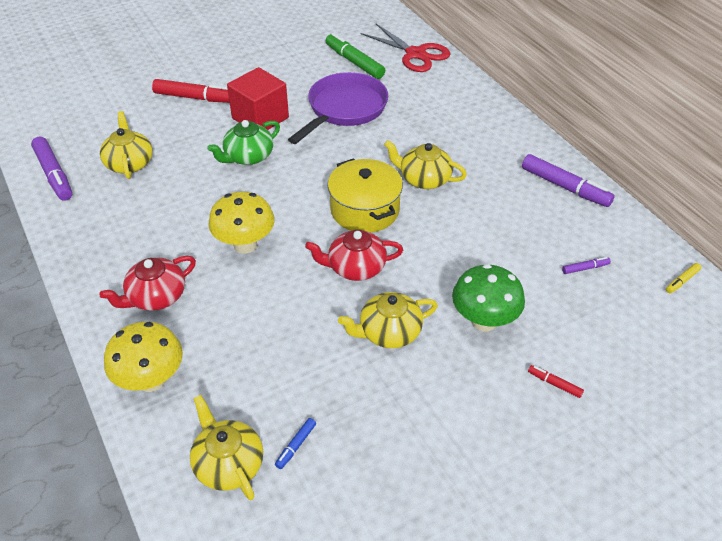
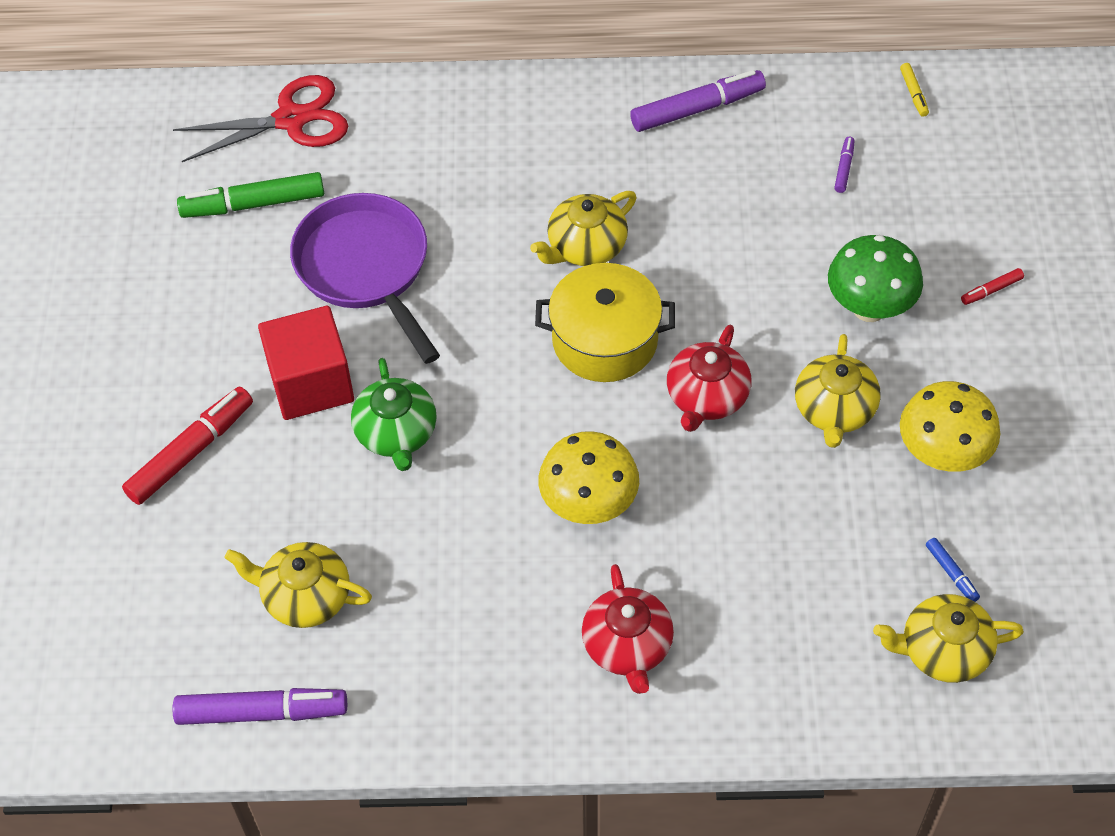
camera: 60 degrees left, 10 degrees up
yellow mushroom [104,322,183,392] -> yellow mushroom moved to [900,381,1000,472]

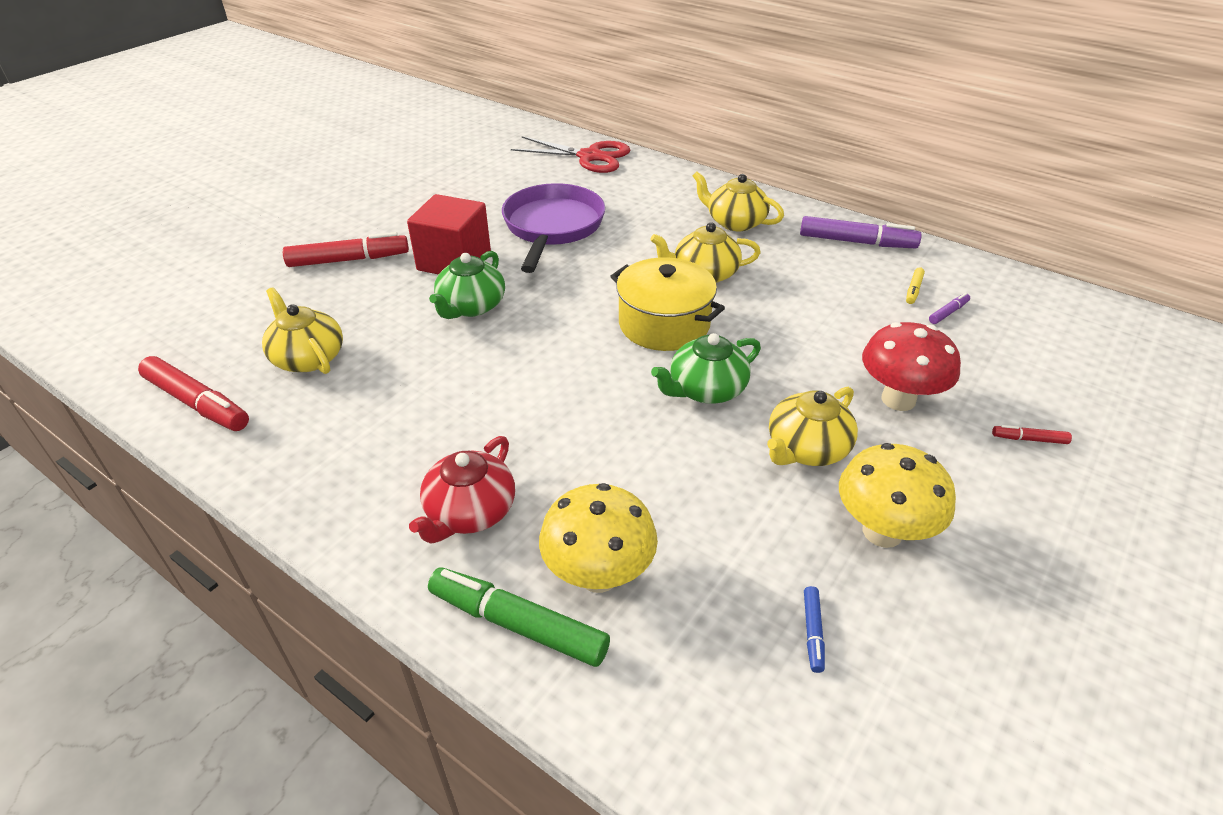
camera: 35 degrees right, 15 degrees down
purple marker [173,688,347,725] -> red marker [138,356,249,431]
green marker [177,172,324,218] -> green marker moved to [428,567,610,667]
yellow mushroom [538,431,639,524] -> yellow mushroom moved to [539,483,658,593]
red teapot [667,325,751,432] -> green teapot [651,333,761,404]
green mushroom [828,235,923,322] -> red mushroom [862,322,961,411]
yellow teapot [873,594,1024,683] -> yellow teapot moved to [693,171,784,231]
yellow marker [900,63,929,117] -> yellow marker moved to [906,267,925,304]

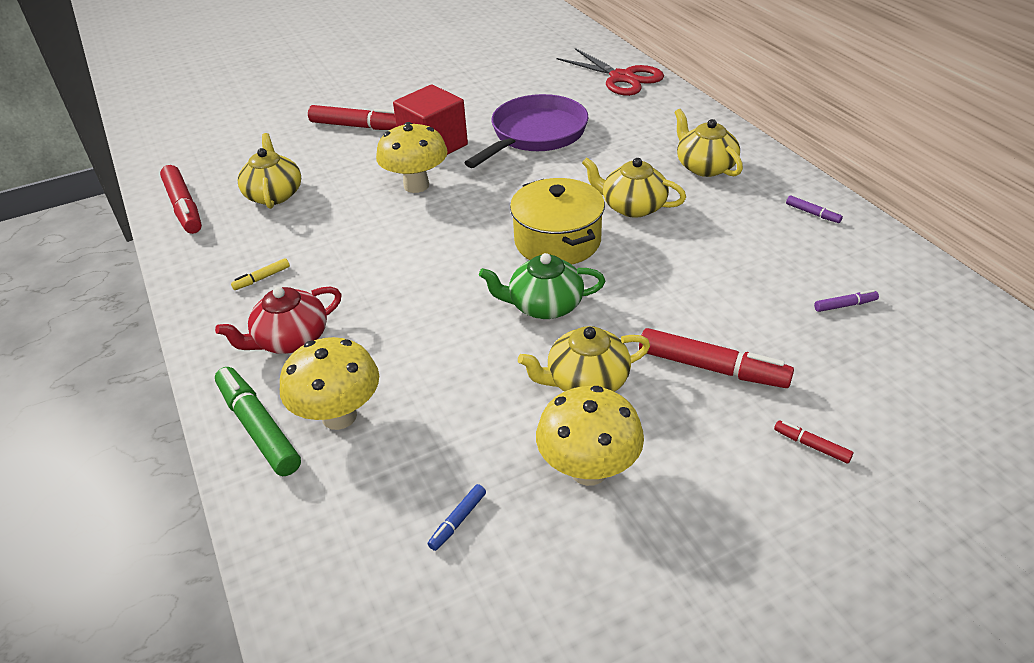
camera: 30 degrees right, 0 degrees up
green teapot [429,251,505,319] -> yellow mushroom [376,122,448,193]
purple marker [800,216,922,248] -> purple marker [786,195,843,223], size x0.47
red mushroom [862,322,961,411] -> red marker [639,328,794,388]
yellow marker [906,267,925,304] -> yellow marker moved to [231,258,290,290]

